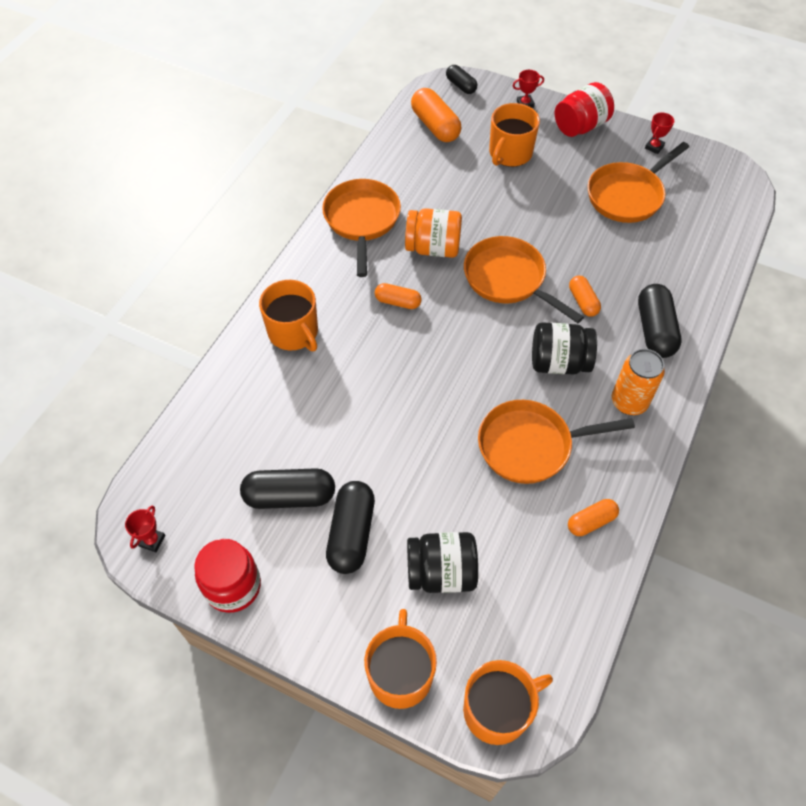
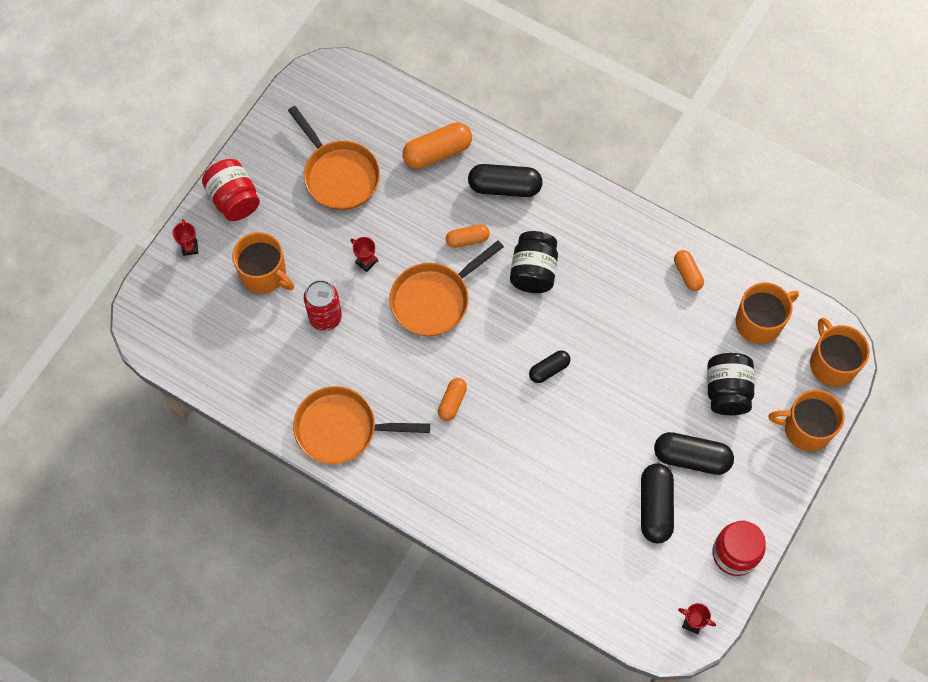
camera: 85 degrees left, 10 degrees up
orange mug [259,280,318,351] -> orange mug moved to [736,283,799,344]
orange jar [405,208,462,258] -> none
orange capsule [411,88,461,142] -> orange capsule moved to [402,122,472,169]
black capsule [446,65,477,94] -> black capsule moved to [529,350,571,383]
orange pan [478,400,635,484] -> none
orange can [612,349,665,415] -> none
red trophy [645,113,674,154] -> red trophy moved to [351,237,378,272]
none -> red can [304,280,342,331]

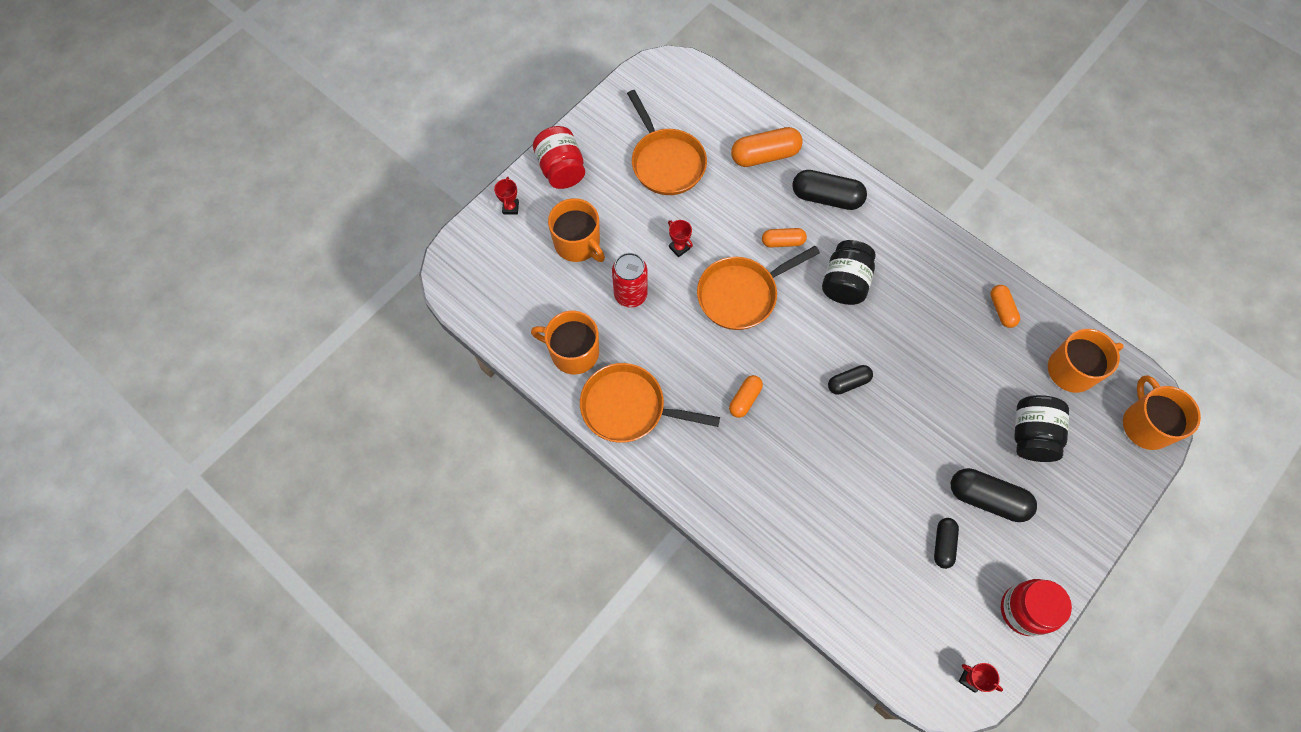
camera: 10 degrees right, 0 degrees up
black capsule [641,463,674,543] -> black capsule [934,518,959,569], size x0.59
orange mug [769,390,845,451] -> orange mug moved to [531,311,599,375]

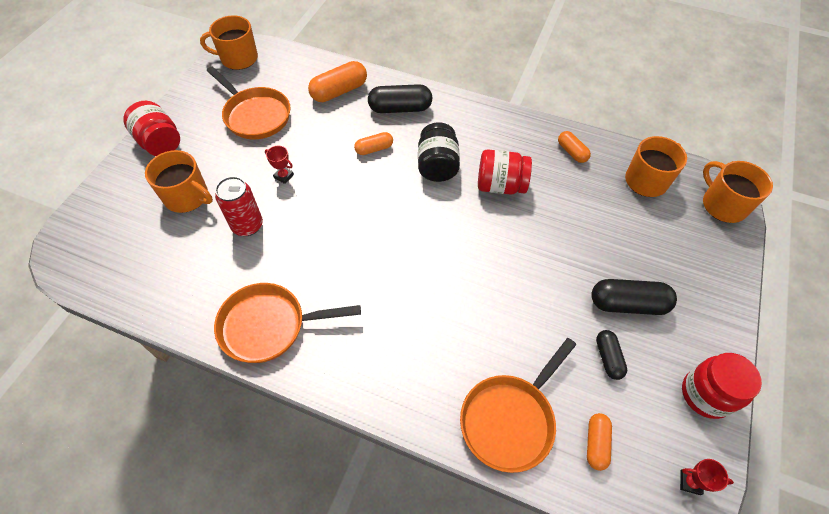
camera: 20 degrees left, 10 degrees down
red trophy [494,176,519,215] -> none
orange mug [531,311,599,375] -> orange mug moved to [200,15,258,70]
orange pan [697,246,820,330] -> orange pan moved to [460,338,576,473]
orange capsule [729,375,763,418] -> orange capsule moved to [587,413,612,471]
black capsule [828,365,873,395] -> none
black jar [1014,395,1069,462] -> none
none -> red jar [478,149,532,194]

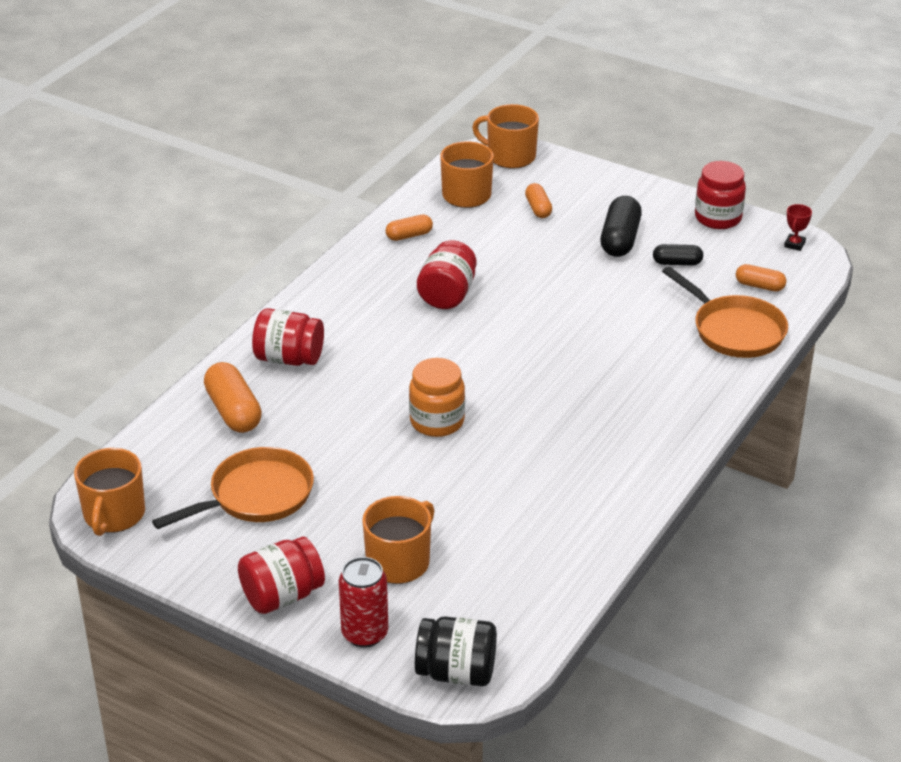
camera: 80 degrees left, 20 degrees down
orange pan [214,283,361,363] -> none
red can [215,176,263,236] -> red can moved to [339,557,388,648]
red trophy [265,146,294,184] -> none
orange capsule [354,132,393,155] -> orange capsule moved to [525,183,552,218]
black capsule [368,84,432,113] -> red jar [252,308,324,366]
black jar [418,123,460,182] -> black jar moved to [415,616,497,686]
orange mug [703,161,773,223] -> orange mug turned 45 degrees clockwise [472,104,539,168]
none -> orange jar [409,358,465,437]

